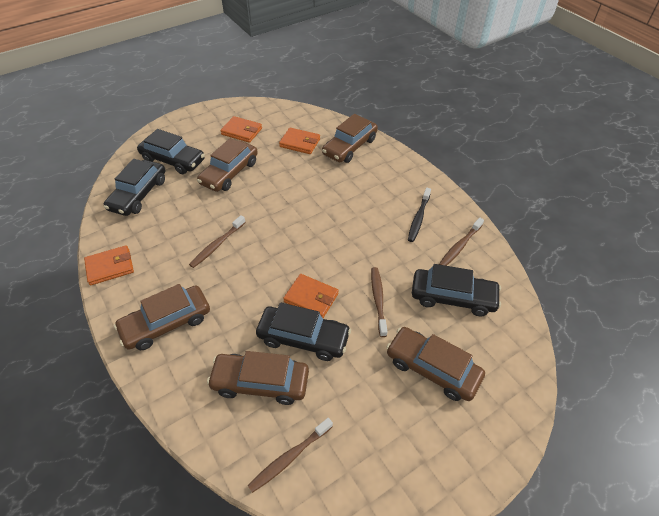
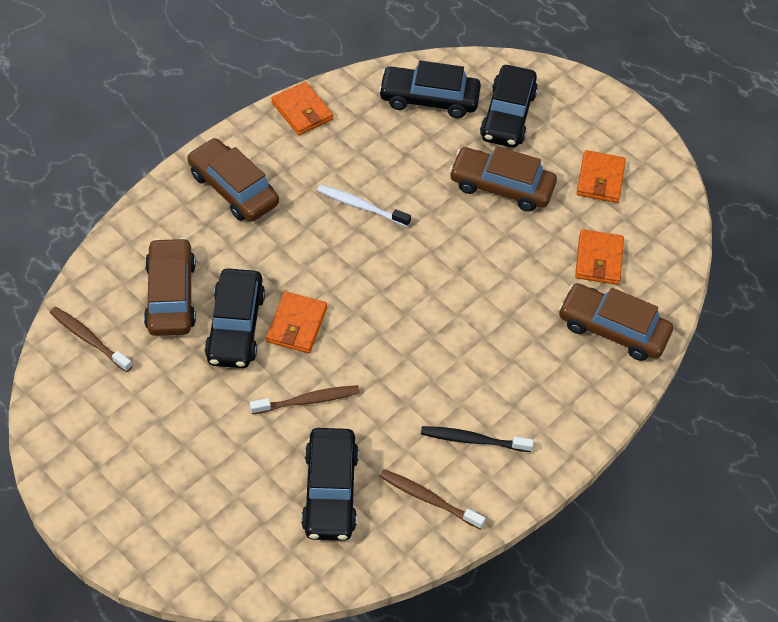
camera: 75 degrees right, 5 degrees up
brown toothbrush [189,215,246,268] -> white toothbrush [317,185,411,227]
brown car [386,327,485,401] -> none

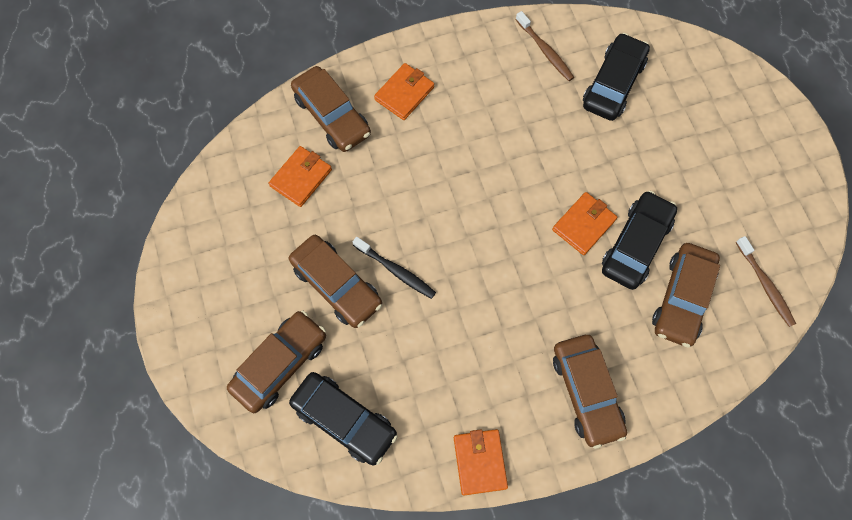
camera: 150 degrees left, 15 degrees up
brown toothbrush [250,385,360,414] -> none
white toothbrush [317,185,411,227] -> none
black toothbrush [421,426,534,452] -> black toothbrush moved to [353,237,436,299]
black car [480,65,538,148] -> brown car [227,311,326,413]
orange wallet [577,150,626,203] -> orange wallet moved to [374,63,434,120]

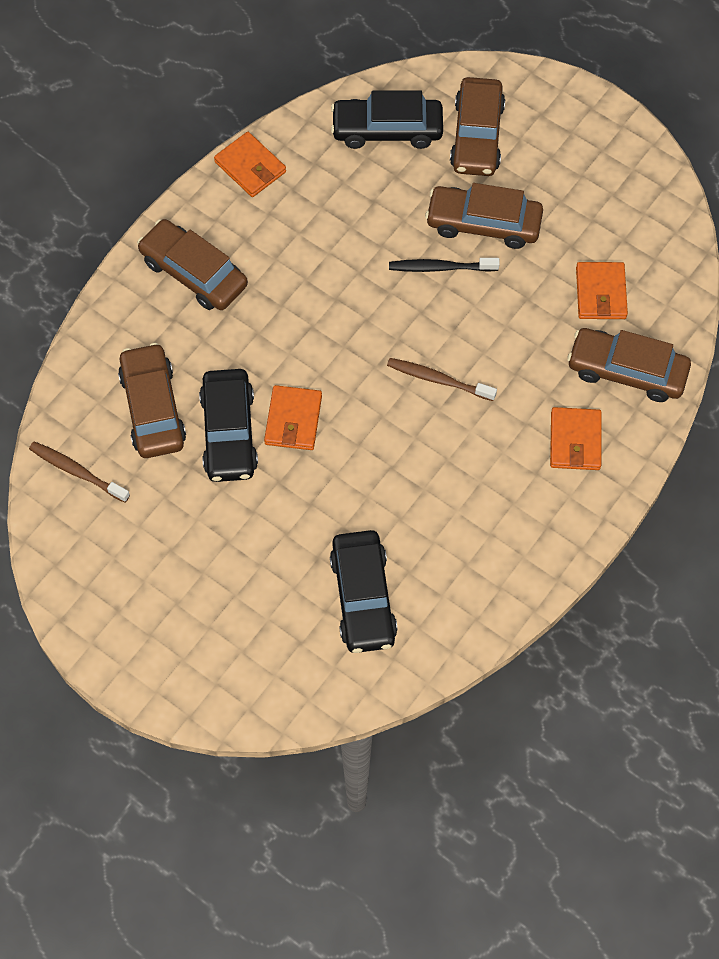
camera: 145 degrees right, 5 degrees down
brown toothbrush [516,11,574,81] -> brown toothbrush moved to [387,358,497,401]

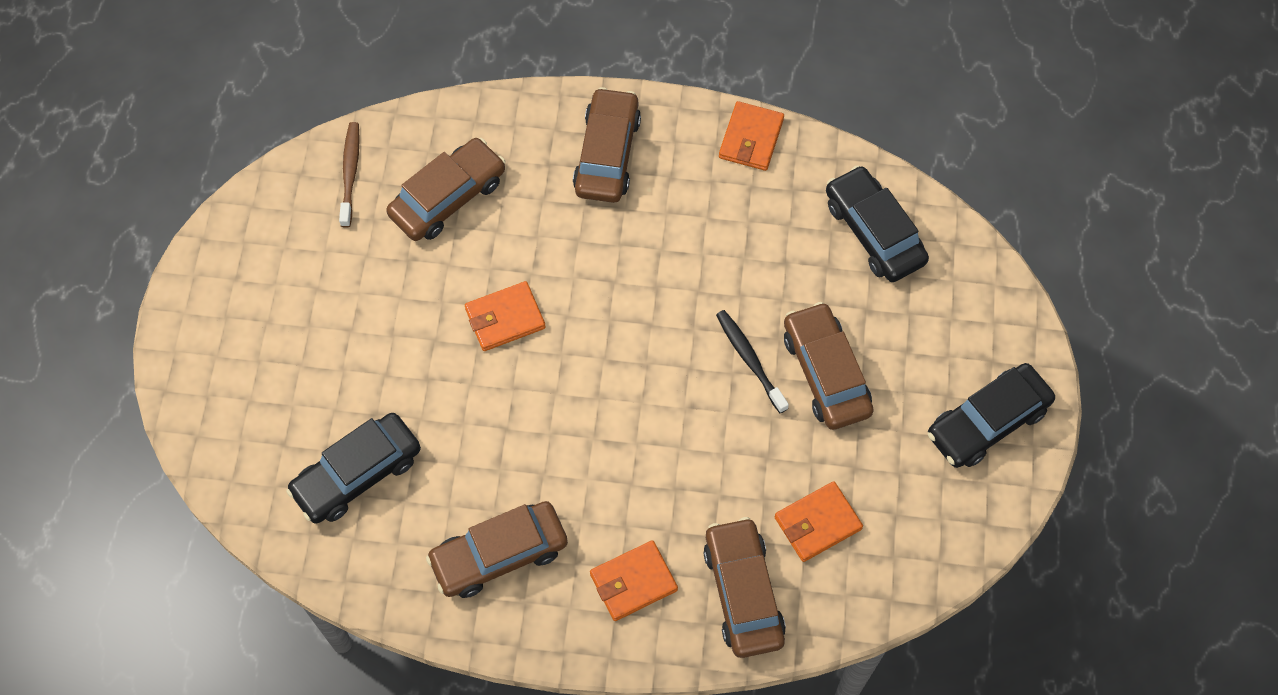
camera: 60 degrees right, 0 degrees up
black car [199,369,258,482] -> black car moved to [928,363,1055,468]
brown toothbrush [387,358,497,401] -> none
brown car [450,77,505,176] -> brown car moved to [426,501,568,598]

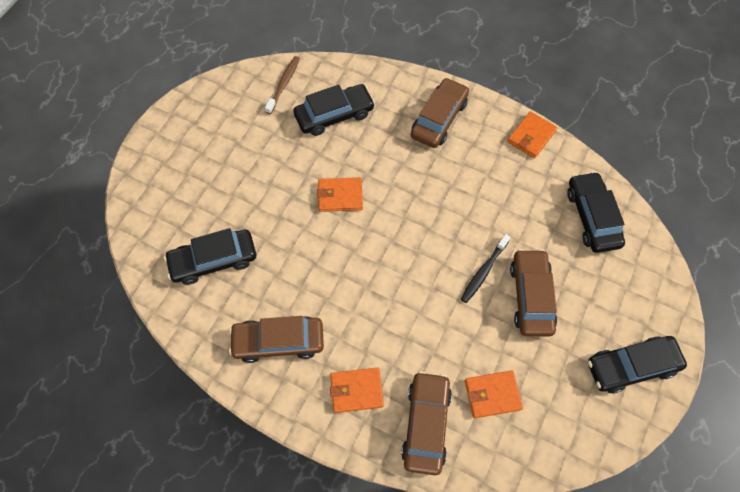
camera: 20 degrees right, 0 degrees up
brown car [386,138,505,241] -> black car [294,84,375,136]
black toothbrush [716,310,789,413] -> black toothbrush turned 135 degrees counterclockwise [461,234,511,303]

